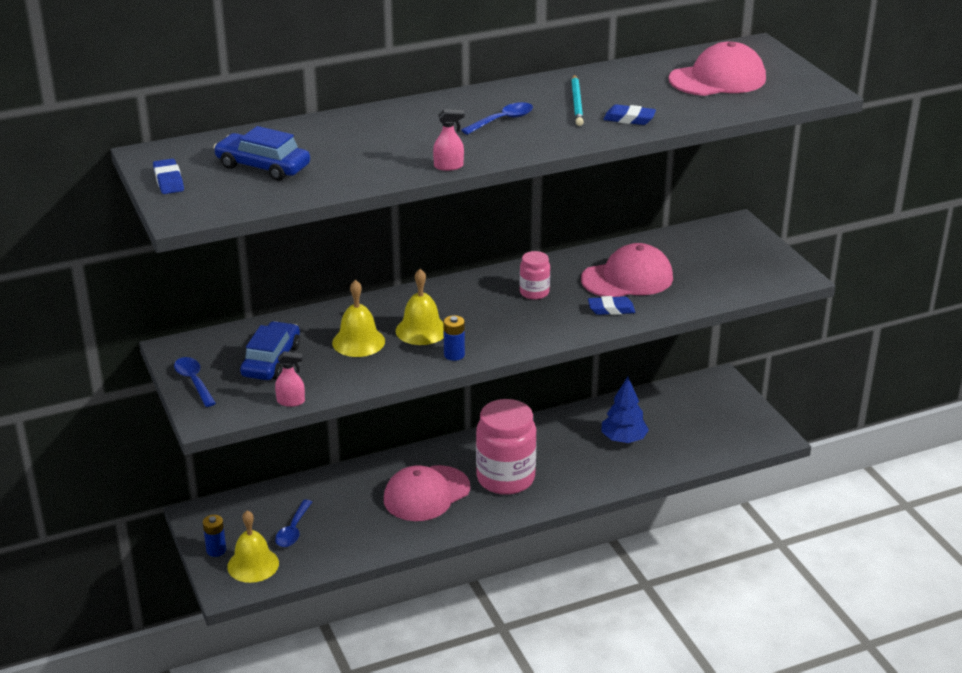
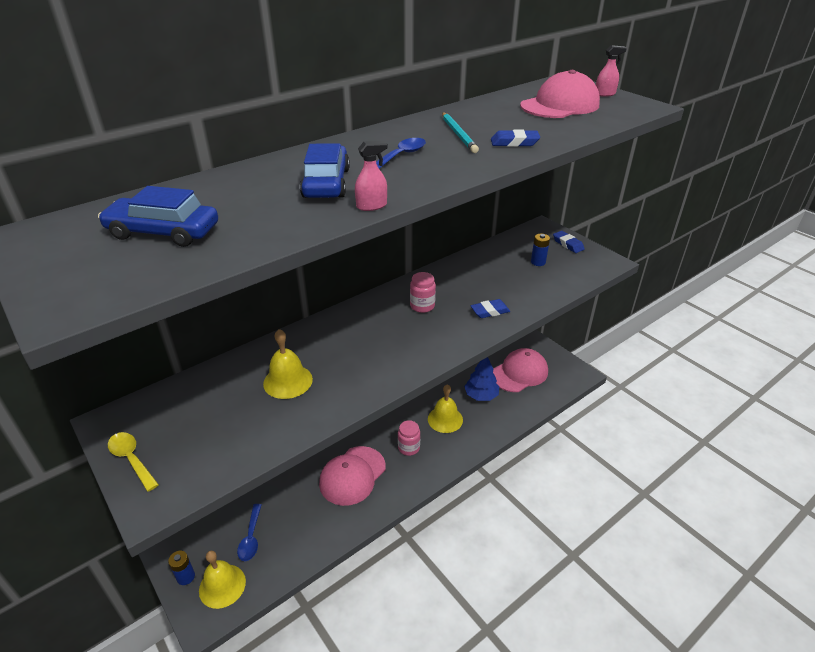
camera: 15 degrees left, 5 degrees up
blue eraser [153,159,184,194] -> blue eraser moved to [553,231,585,253]
blue spoon [174,357,216,407] -> yellow spoon [108,432,159,492]
blue car [240,321,300,380] -> blue car moved to [300,144,350,198]
pink spray bottle [275,351,305,407] -> pink spray bottle moved to [596,45,627,97]
yellow bell [396,269,444,345] -> yellow bell moved to [428,384,463,433]
blue battery [443,315,465,361] -> blue battery moved to [531,234,550,266]
pink jar [476,399,537,495] -> pink jar [398,420,420,456], size x0.48
pink cap [581,243,673,297] -> pink cap moved to [493,348,548,392]

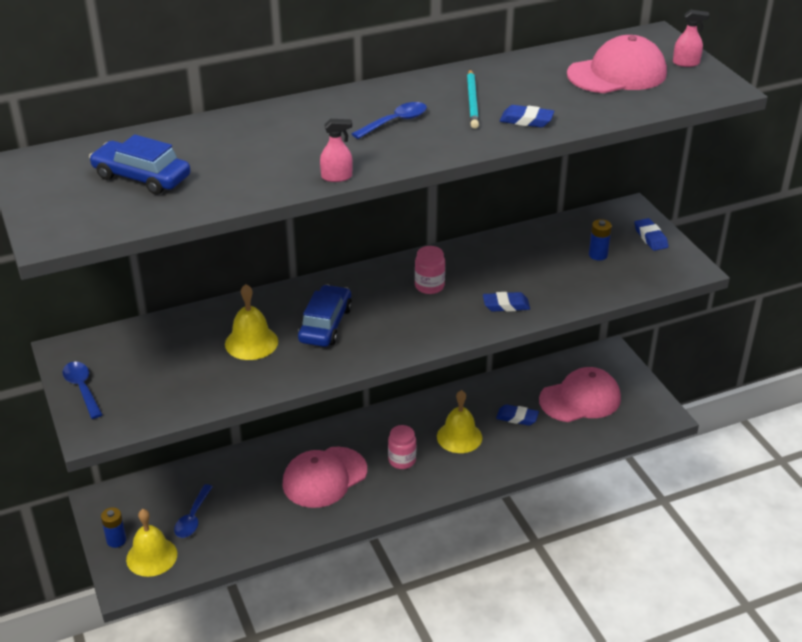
camera: 15 degrees right, 0 degrees up
yellow spoon [108,432,159,492] -> blue spoon [63,362,103,419]
blue car [300,144,350,198] -> blue car moved to [298,285,352,347]
blue tree [464,357,499,401] -> blue eraser [496,404,539,426]

